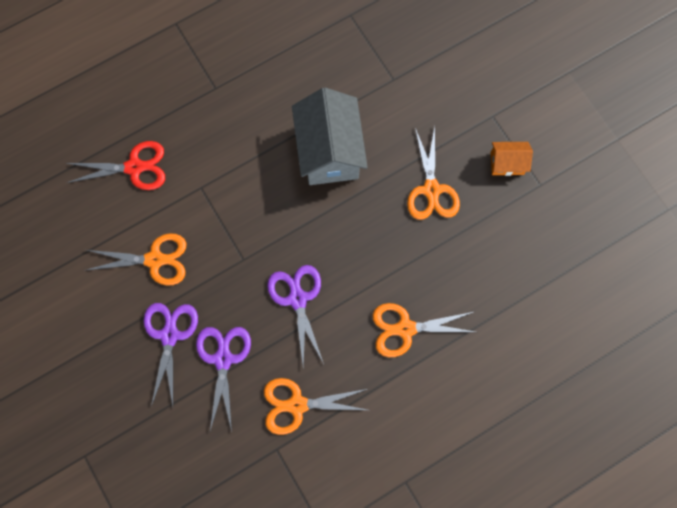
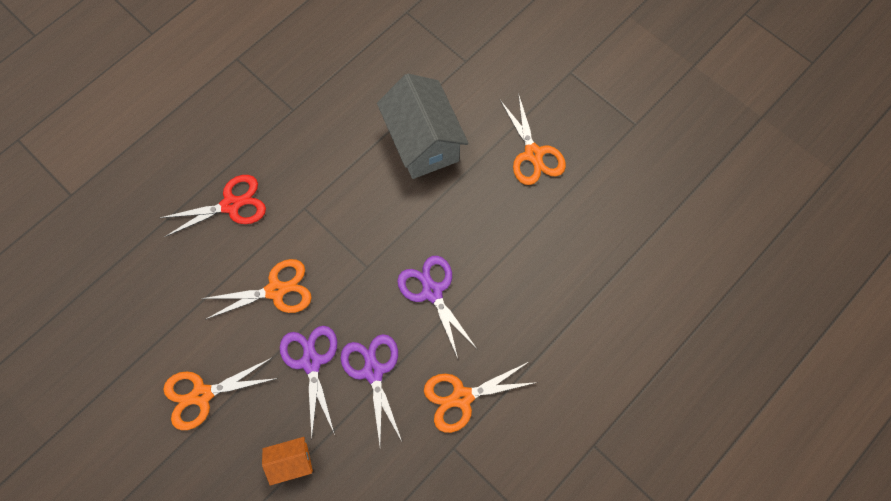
camera: 15 degrees left, 5 degrees down
orange scissors [372,303,475,357] -> orange scissors moved to [163,358,278,430]
orange house [491,142,533,176] -> orange house moved to [262,437,313,486]

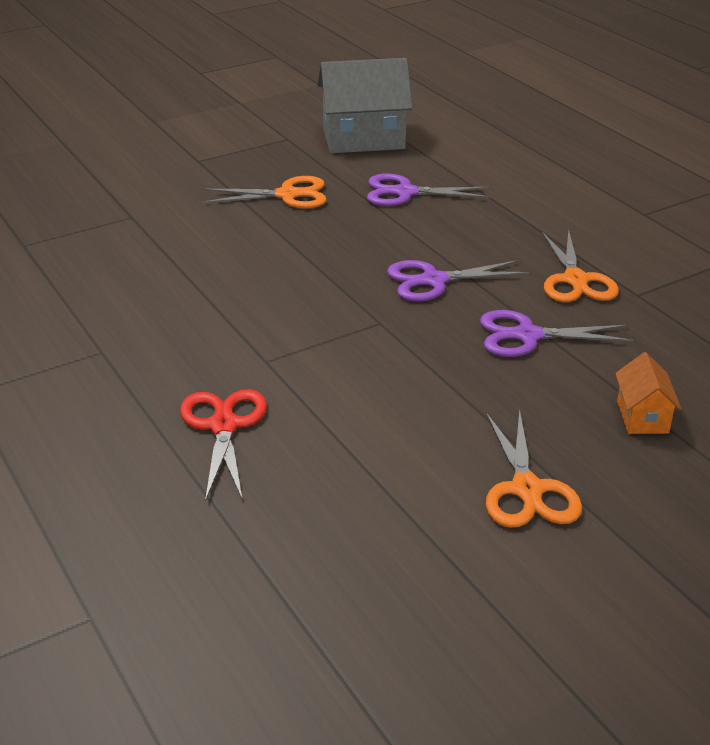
camera: 75 degrees left, 35 degrees down
orange scissors [201,259,312,320] -> none
purple scissors [280,326,337,438] -> purple scissors moved to [367,174,491,206]
grey house [377,73,469,179] -> grey house moved to [318,58,413,153]

